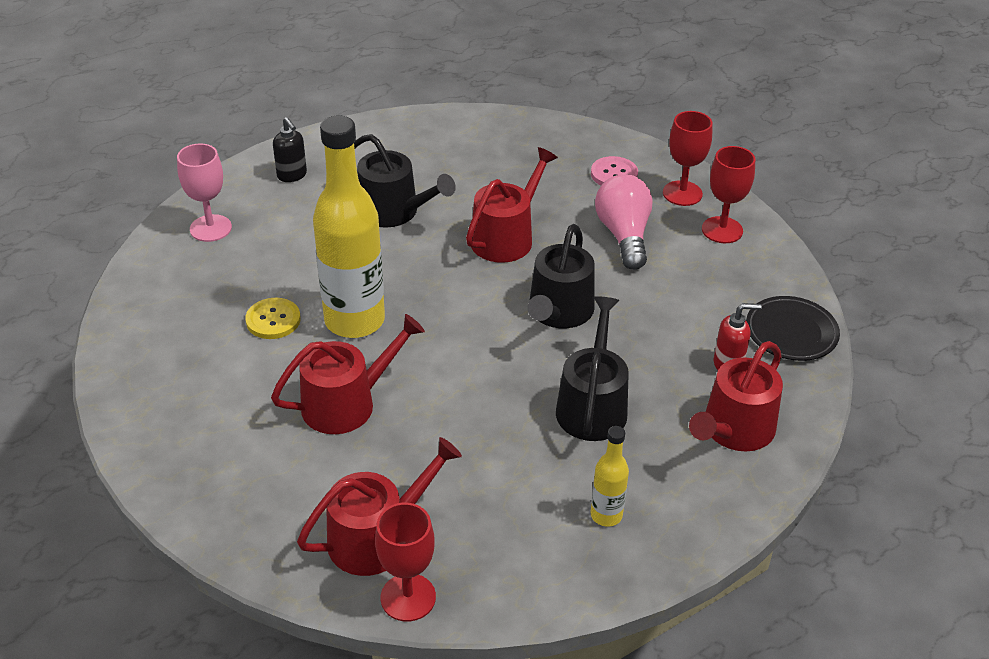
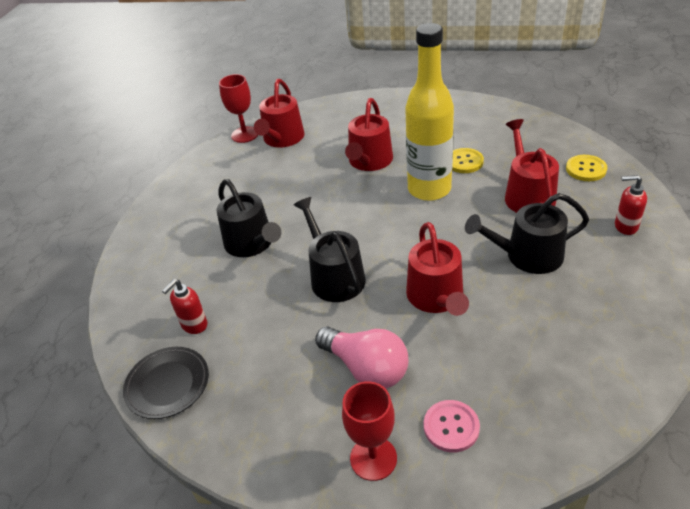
camera: 140 degrees right, 0 degrees up
pink goblet [177,143,232,242] -> yellow button [566,155,607,181]
black soap dispenser [273,117,307,182] -> red soap dispenser [615,175,647,235]
yellow bottle [591,426,629,527] -> none
red watering can [689,341,783,451] -> red watering can moved to [505,119,559,213]
red goblet [702,146,755,243] -> none

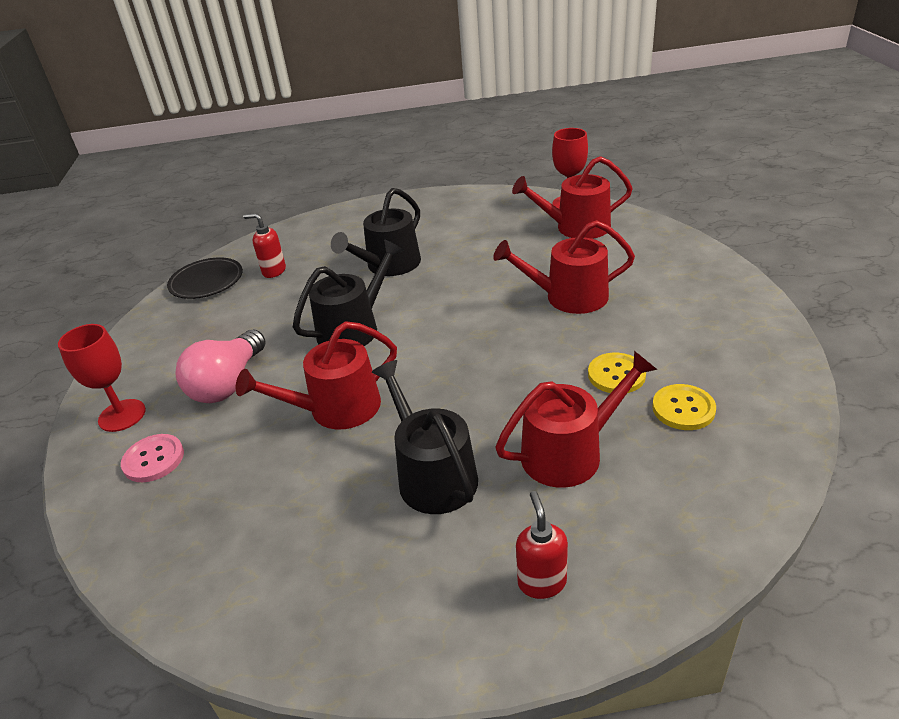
camera: 70 degrees right, 5 degrees down
yellow bottle [405,23,454,201] -> none
yellow button [566,155,607,181] -> yellow button moved to [652,384,716,430]

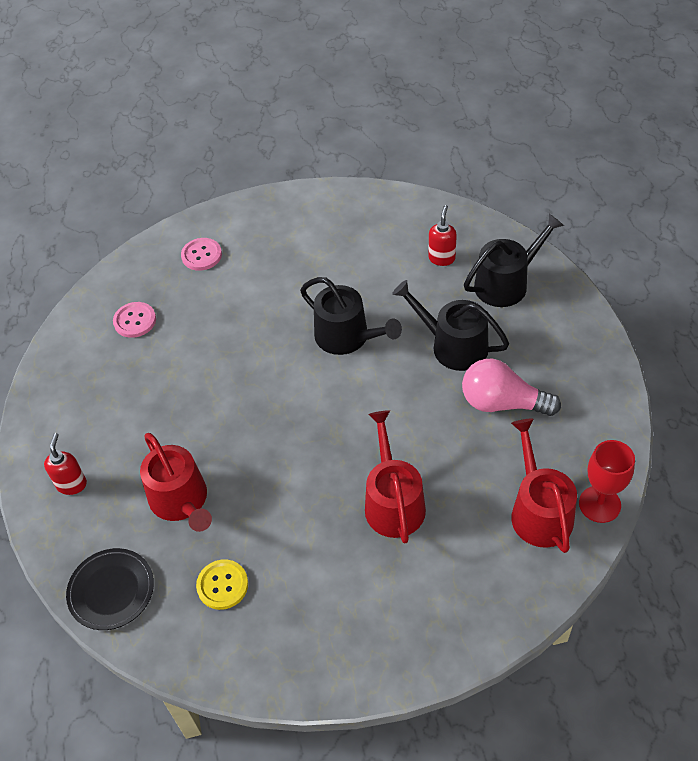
camera: 85 degrees right, 15 degrees up
red goblet [58,324,146,432] -> none
black plate [167,257,243,299] -> black plate moved to [66,548,154,630]
pink light bulb [175,330,266,403] -> pink light bulb moved to [462,359,561,416]
red watering can [236,321,397,429] -> none
black watering can [372,360,478,514] -> black watering can moved to [464,214,564,307]
red soap dispenser [516,491,568,599] -> red soap dispenser turned 75 degrees counterclockwise [44,433,87,495]
yellow button [588,353,646,393] -> none
none -> pink button [113,302,156,338]

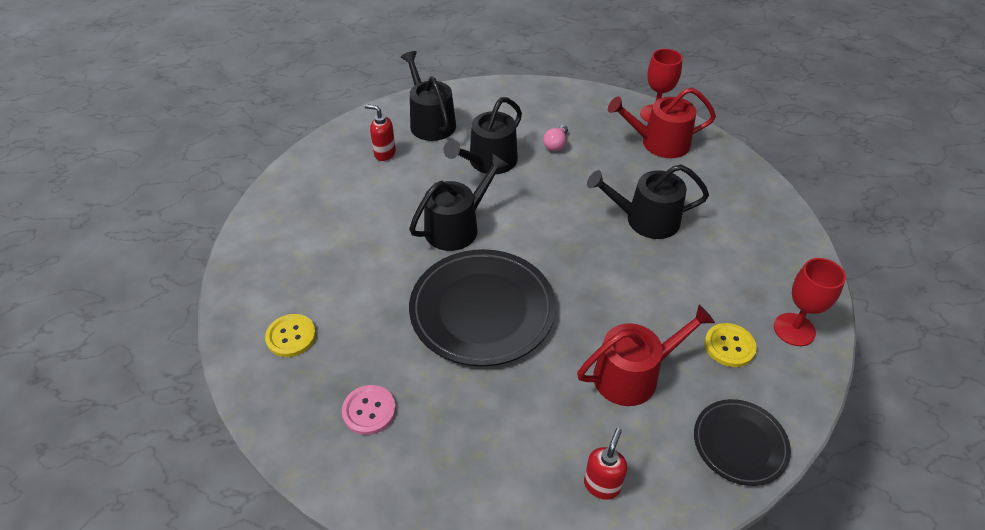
camera: 85 degrees left, 5 degrees down
red soap dispenser [44,433,87,495] -> red soap dispenser turned 105 degrees clockwise [584,428,627,500]
pink button [181,238,222,271] -> yellow button [265,314,316,357]
red watering can [365,410,426,543] -> black watering can [587,165,709,239]
pink light bulb [462,359,561,416] -> pink light bulb [543,125,568,151], size x0.51
none -> black plate [409,249,556,366]
none -> red goblet [774,258,846,346]

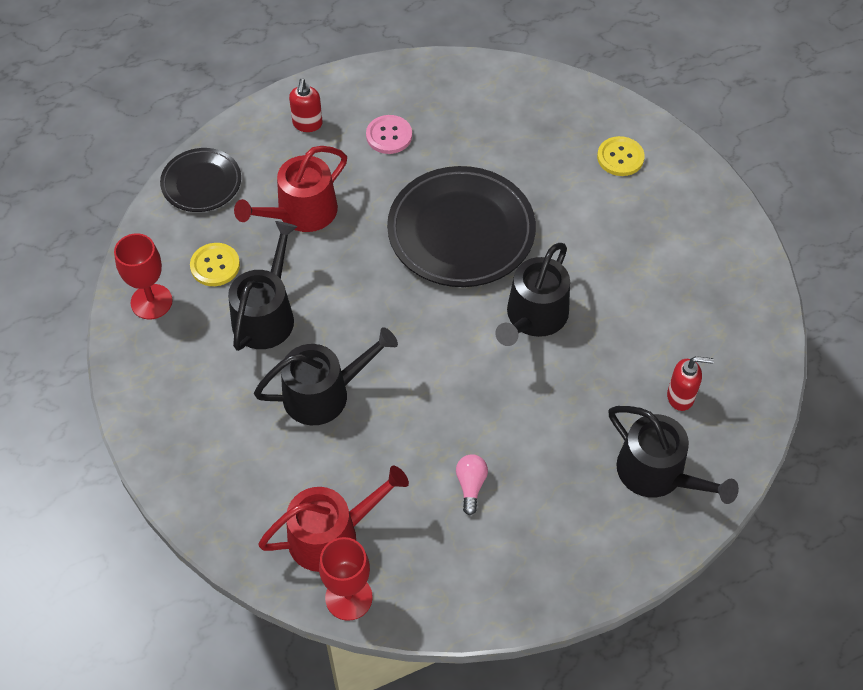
camera: 160 degrees right, 10 degrees up
pink button [342,385,396,435] -> pink button moved to [366,115,412,154]
black watering can [444,97,522,174] -> black watering can moved to [228,221,297,351]

